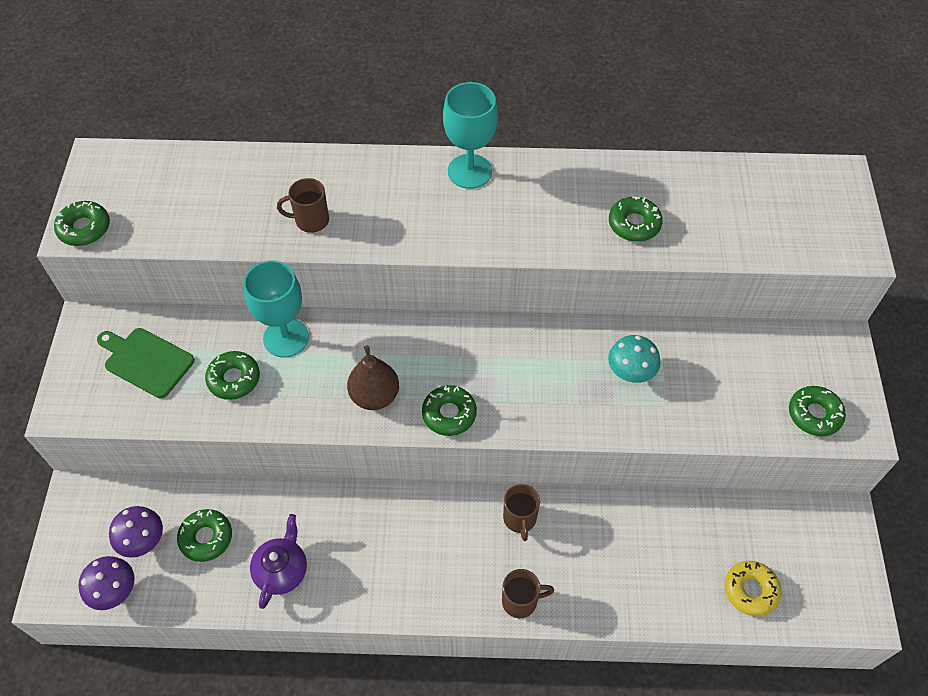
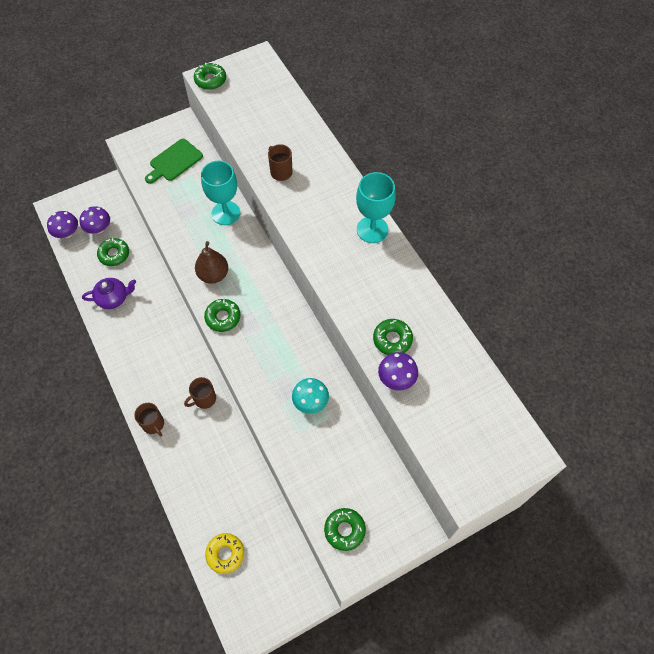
camera: 60 degrees right, 5 degrees up
green cutting board [97,328,195,398] -> green cutting board turned 135 degrees counterclockwise [145,139,203,184]
green donut [205,351,260,400] -> none
none -> purple mushroom [378,352,418,391]

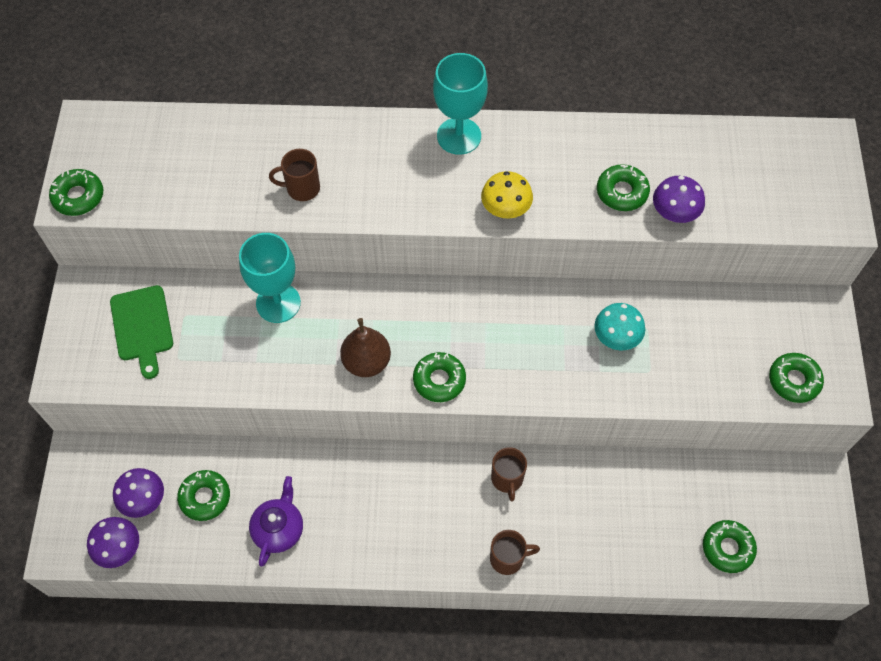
camera: 60 degrees left, 0 degrees up
yellow donut [205,533,244,574] -> green donut [703,520,757,573]
none -> yellow mushroom [481,171,533,218]

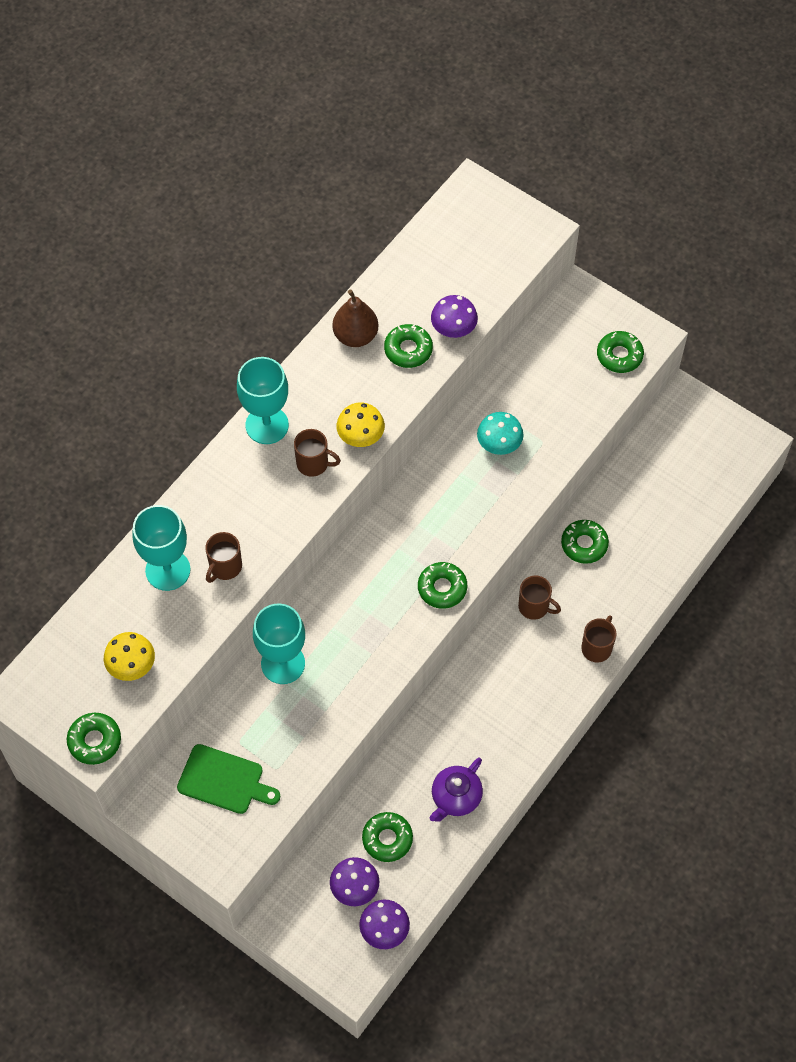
camera: 55 degrees left, 0 degrees up
purple teapot [249,476,303,567] -> purple teapot turned 105 degrees counterclockwise [430,758,483,822]
brown pear [340,318,391,377] -> brown pear moved to [332,290,378,347]
green donut [703,520,757,573] -> green donut moved to [561,520,609,564]
none -> yellow mushroom [104,632,155,681]
none -> turquoise goblet [132,505,191,591]
none -> brown mug [294,429,341,477]

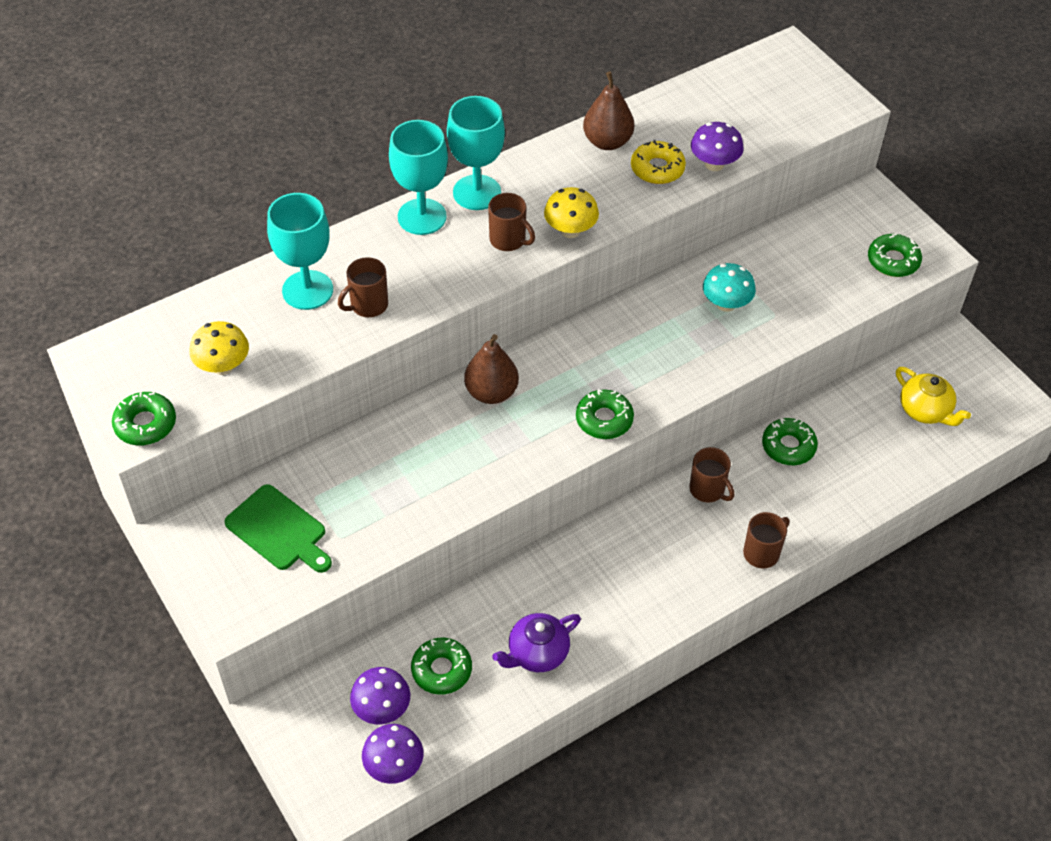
camera: 20 degrees right, 10 degrees down
turquoise goblet [253,603,305,684] -> turquoise goblet moved to [389,120,448,235]
green donut [384,324,433,368] -> yellow donut [631,140,686,184]
none -> brown pear [464,334,519,404]
none -> yellow teapot [896,367,971,426]

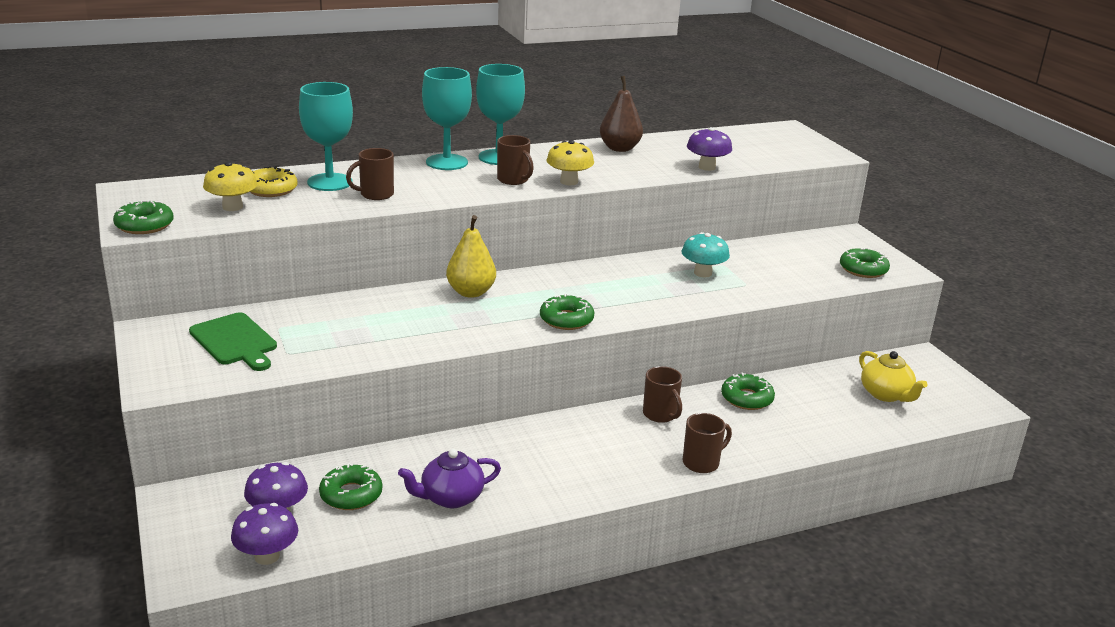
camera: 10 degrees right, 25 degrees down
brown pear [464,334,519,404] -> yellow pear [446,215,496,298]
yellow donut [631,140,686,184] -> yellow donut moved to [250,166,298,197]

